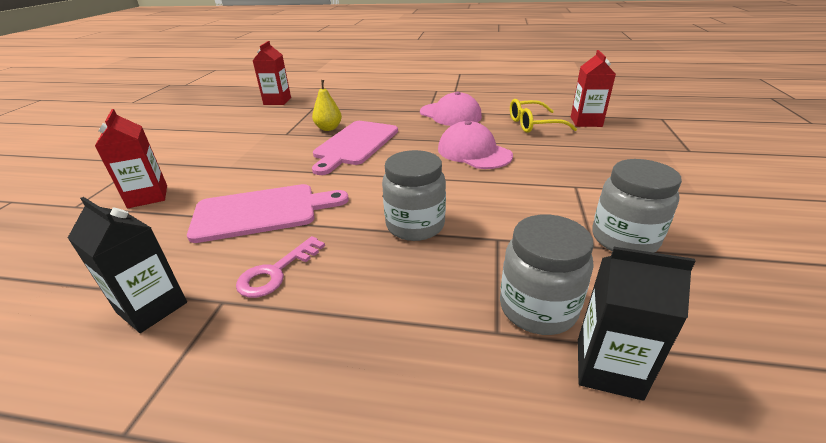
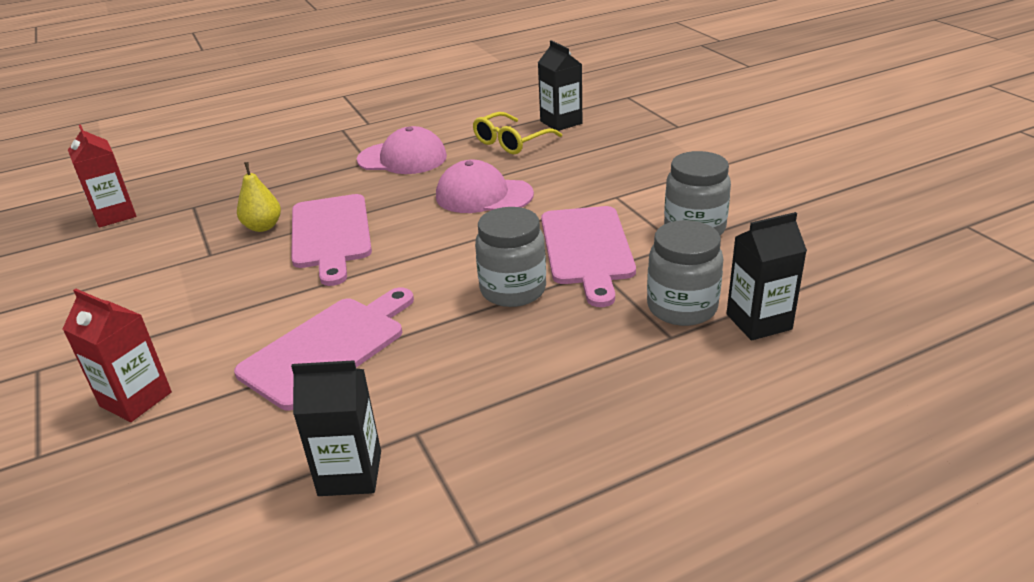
camera: 35 degrees left, 0 degrees up
pink key [236,236,325,298] -> none
red carton [571,50,616,127] -> black carton [538,40,582,131]
none -> pink cutting board [541,206,636,307]

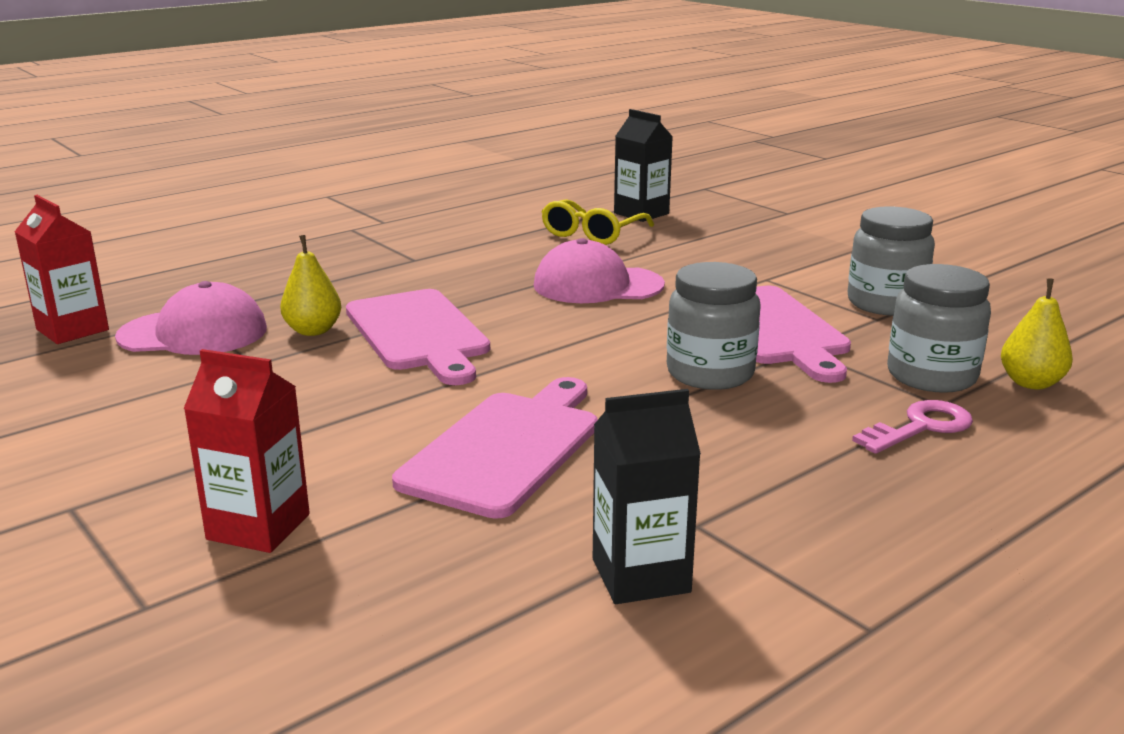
camera: 15 degrees left, 10 degrees down
pink cap [357,126,447,174] -> pink cap moved to [115,281,267,355]
black carton [726,212,807,341] -> yellow pear [1001,279,1073,389]
none -> pink key [852,400,973,454]

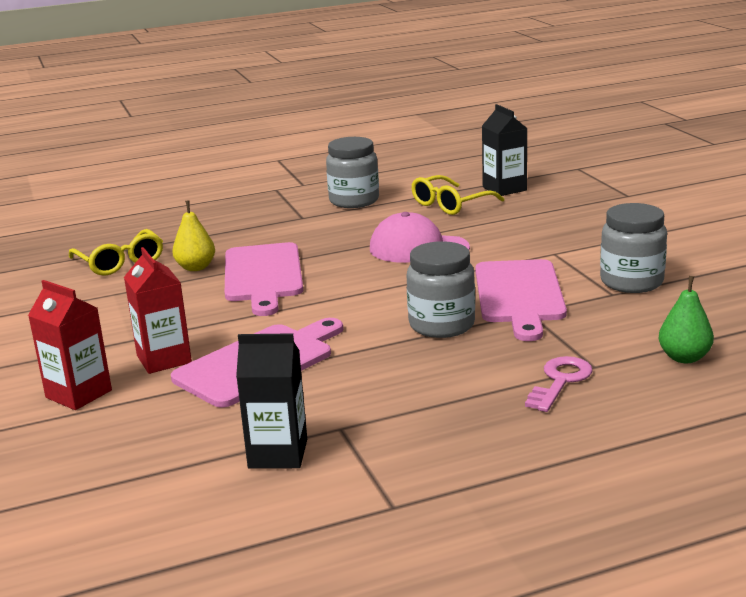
camera: 20 degrees right, 0 degrees up
red carton [14,195,109,344] -> red carton moved to [124,247,192,374]
pink cap [115,281,267,355] -> yellow glasses [69,229,163,276]
pink key [852,400,973,454] -> pink key turned 45 degrees counterclockwise [525,356,593,412]
grey jar [887,264,991,393] -> grey jar moved to [326,137,379,208]
yellow pear [1001,279,1073,389] -> green pear [659,276,714,363]

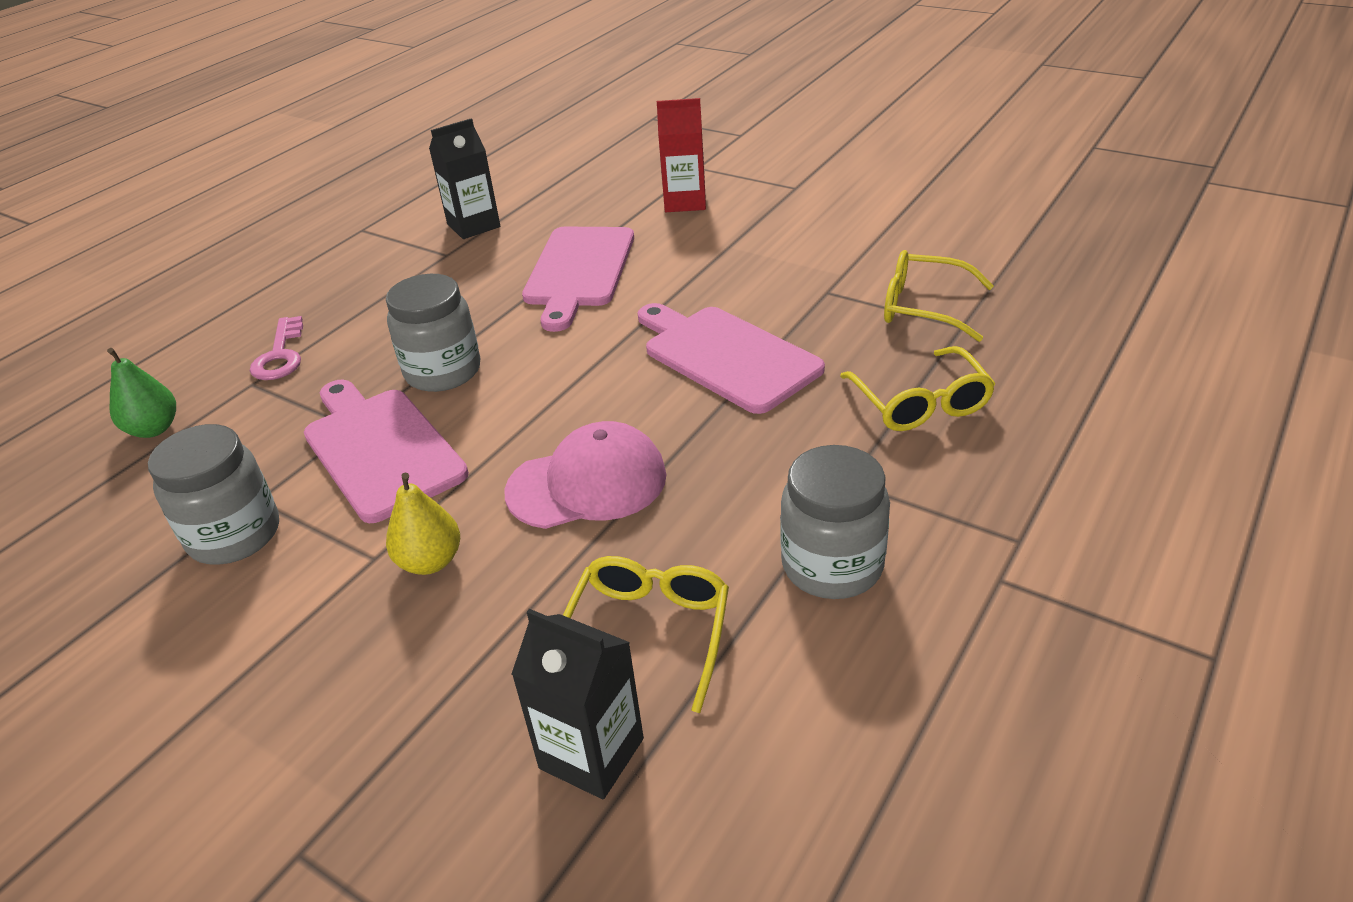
camera: 145 degrees right, 15 degrees up
red carton [124,247,192,374] -> none
yellow pear [172,200,215,271] -> yellow pear moved to [386,472,460,575]
none -> yellow glasses [840,346,995,431]

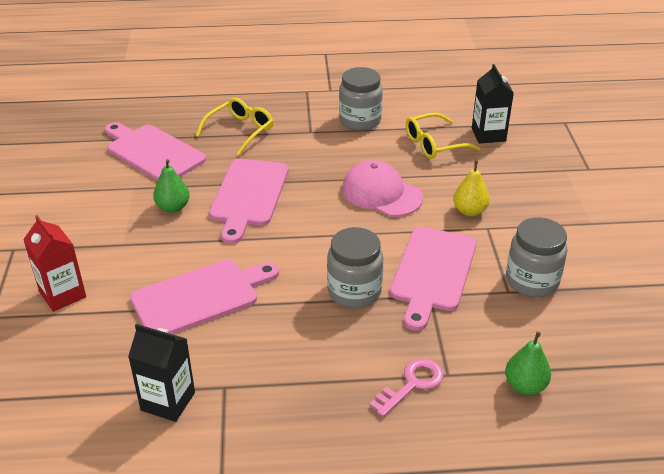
camera: 130 degrees left, 0 degrees up
yellow glasses [884,250,994,342] -> pink cutting board [105,122,206,181]
none -> green pear [153,159,190,213]

